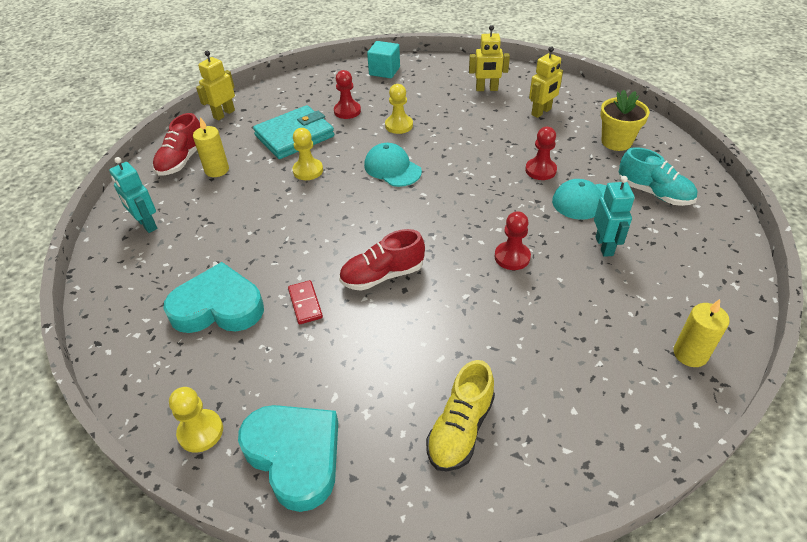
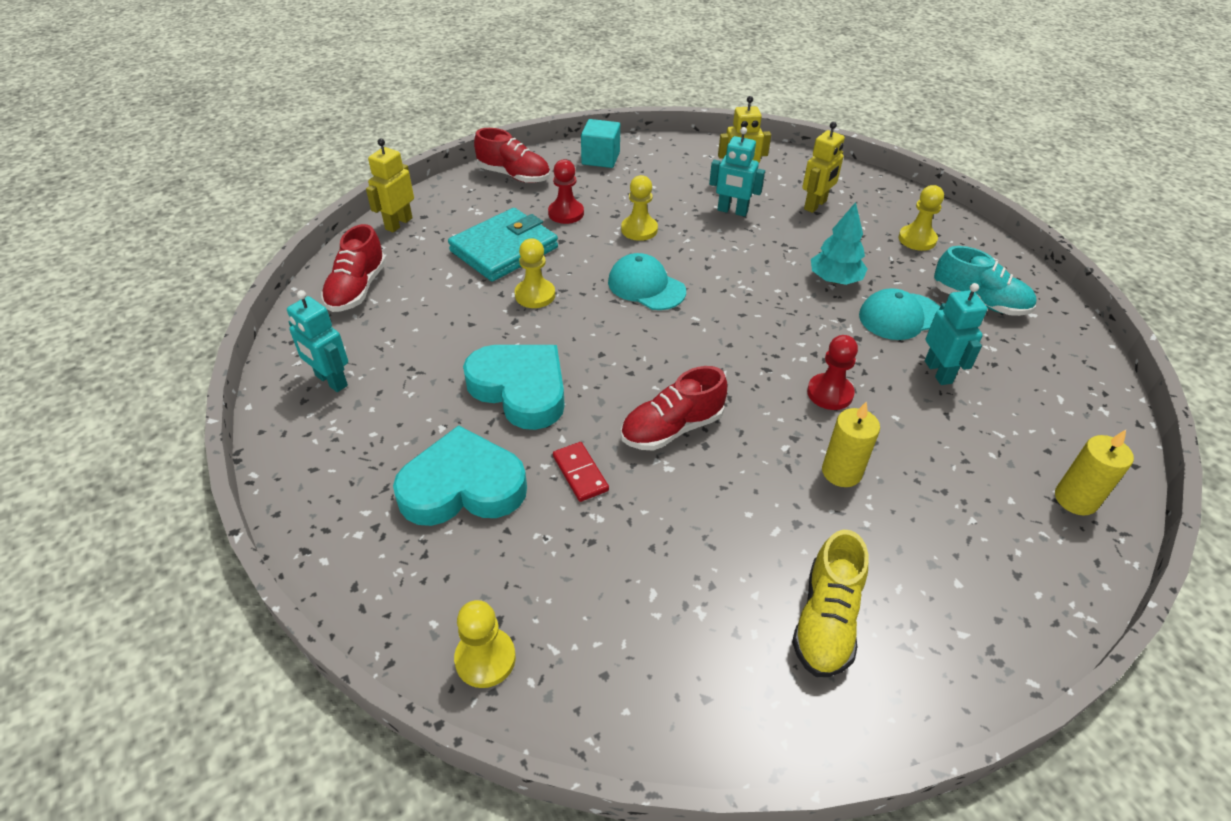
camera: 10 degrees left, 0 degrees up
yellow candle [193,117,229,177] -> yellow candle moved to [822,401,880,487]
turquoise heart [238,405,338,512] -> turquoise heart moved to [463,345,565,430]
red pawn [525,127,557,180] -> turquoise tree [811,202,868,285]
yellow flower pot [600,89,650,151] -> yellow pawn [898,185,944,251]
none -> red shoe [474,128,550,183]
none -> turquoise robot [709,127,765,217]

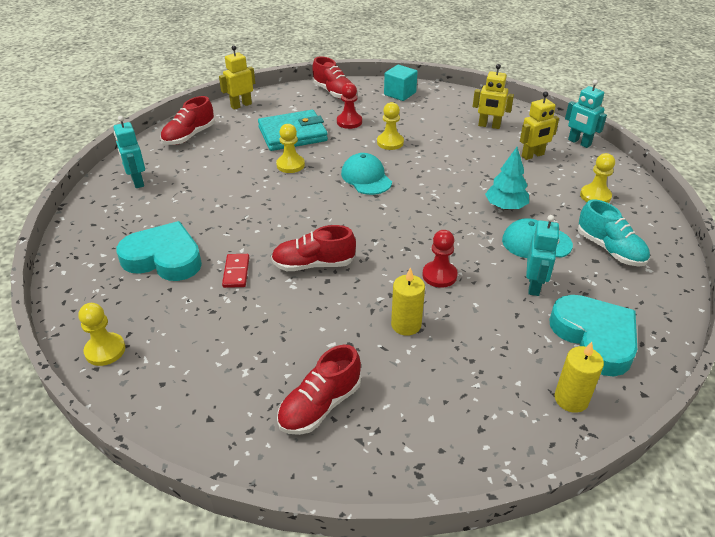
camera: 25 degrees right, 5 degrees down
turquoise heart [463,345,565,430] -> turquoise heart moved to [550,295,637,376]
turquoise robot [709,127,765,217] -> turquoise robot moved to [565,80,607,148]
yellow shoe [792,530,868,677] -> red shoe [277,345,361,435]

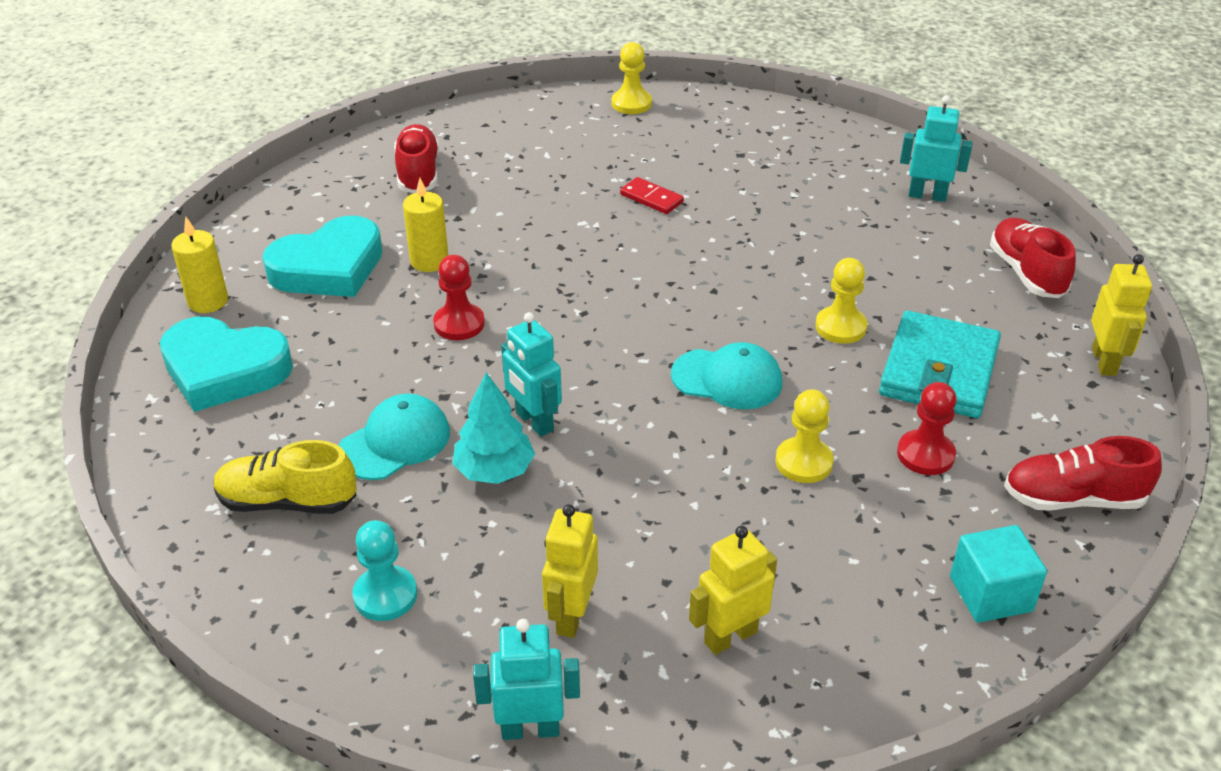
camera: 130 degrees right, 0 degrees up
turquoise heart [116,221,202,281] -> turquoise heart moved to [262,216,383,297]
red shoe [271,225,356,271] -> none
turquoise robot [526,215,560,296] -> turquoise robot moved to [501,312,562,437]
turquoise shoe [578,199,650,267] -> yellow shoe [214,440,357,514]
yellow pawn [580,153,615,203] -> turquoise pawn [352,520,417,621]

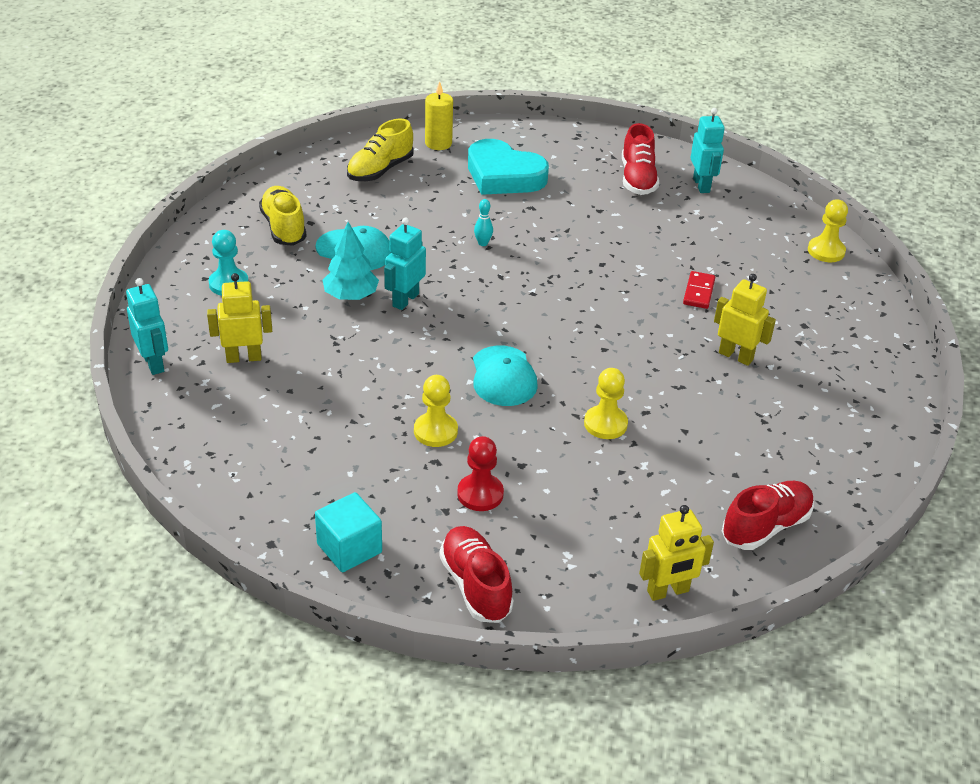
camera: 65 degrees right, 0 degrees up
turquoise heart [160,317,293,412] -> yellow shoe [347,119,414,181]
red shoe [394,124,439,193] -> red shoe turned 120 degrees clockwise [622,123,659,195]
yellow candle [403,178,449,272] -> none
red pawn [433,255,485,340] -> turquoise bowling pin [474,199,493,246]
yellow robot [689,526,777,655] -> yellow robot moved to [714,274,776,366]
turquoise wallet [879,311,1001,418] -> none
turquoise robot [900,95,973,202] -> turquoise robot moved to [691,108,725,193]

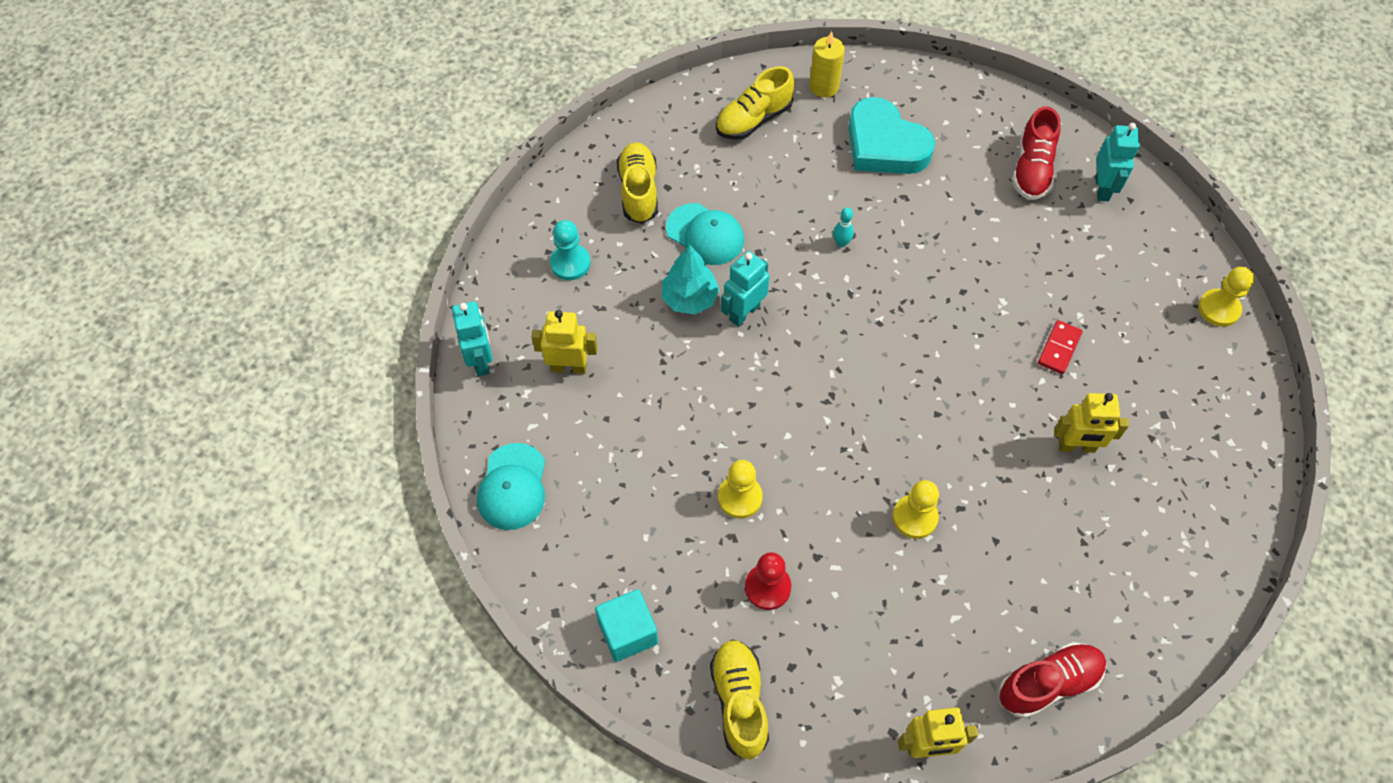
camera: 15 degrees right, 20 degrees up
red shoe [439,526,514,623] -> yellow shoe [710,639,769,760]
turquoise cap [473,345,538,406] -> turquoise cap moved to [477,443,545,530]
yellow robot [714,274,776,366] -> yellow robot turned 135 degrees clockwise [1054,393,1129,453]

